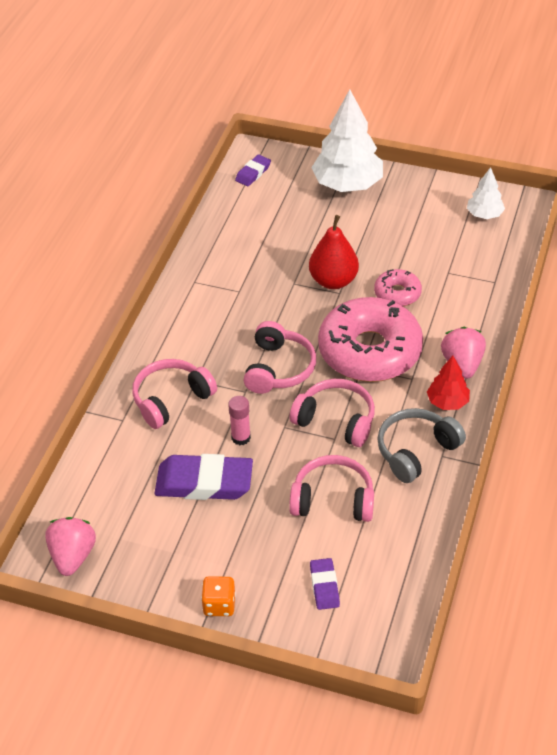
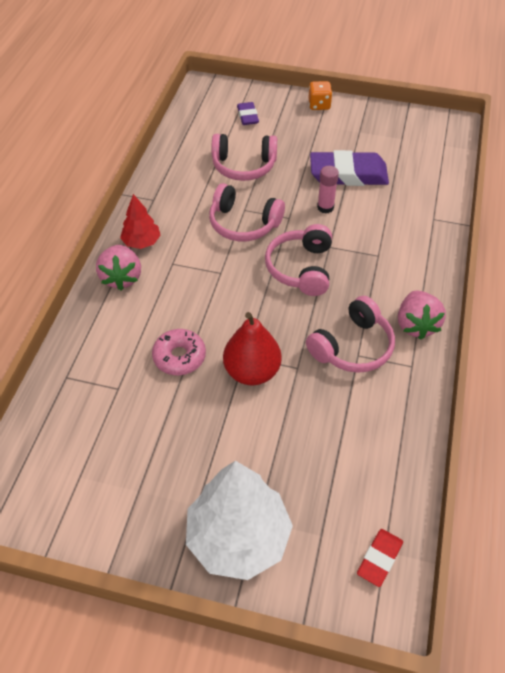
camera: 175 degrees right, 5 degrees up
pink strawberry [45,517,96,576] -> pink strawberry moved to [398,291,446,340]
pink headphones [132,359,217,429] -> pink headphones moved to [306,296,395,373]
purple eraser [235,155,271,186] -> red eraser [357,529,403,587]
pink donut [318,297,423,382] -> none
grey headphones [377,408,466,483] -> none
white tree [467,167,505,219] -> none

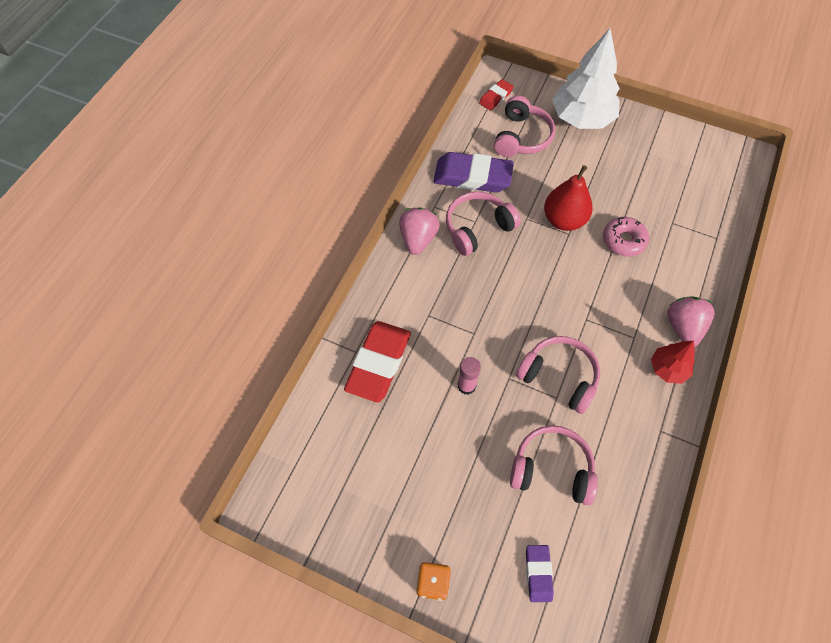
camera: 170 degrees left, 10 degrees up
pink headphones [265,224,332,296] -> pink headphones moved to [494,95,555,157]
purple eraser [310,150,389,186] -> purple eraser moved to [433,152,514,193]
none -> red eraser [344,321,411,403]

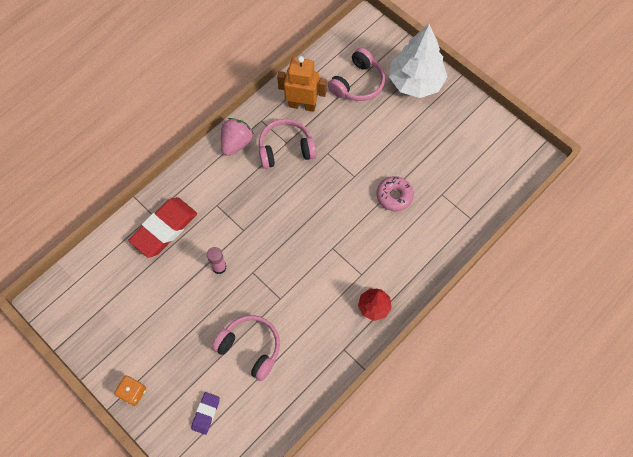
camera: 20 degrees right, 5 degrees up
purple eraser [433,152,514,193] -> orange robot [277,56,327,112]
red eraser [479,79,514,111] -> none
pink headphones [516,336,600,414] -> none
red pear [544,165,593,231] -> none
pink strawberry [667,297,715,347] -> none

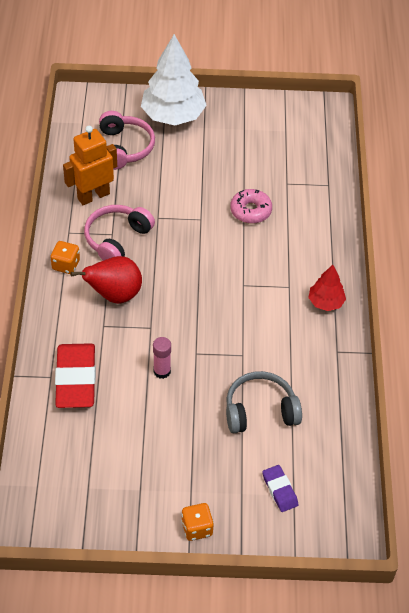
camera: 45 degrees left, 15 degrees down
pink headphones [212,315,280,381] -> grey headphones [226,371,302,433]
pink strawberry [221,118,254,156] -> orange dice [51,241,80,274]
none -> red pear [70,256,142,304]

